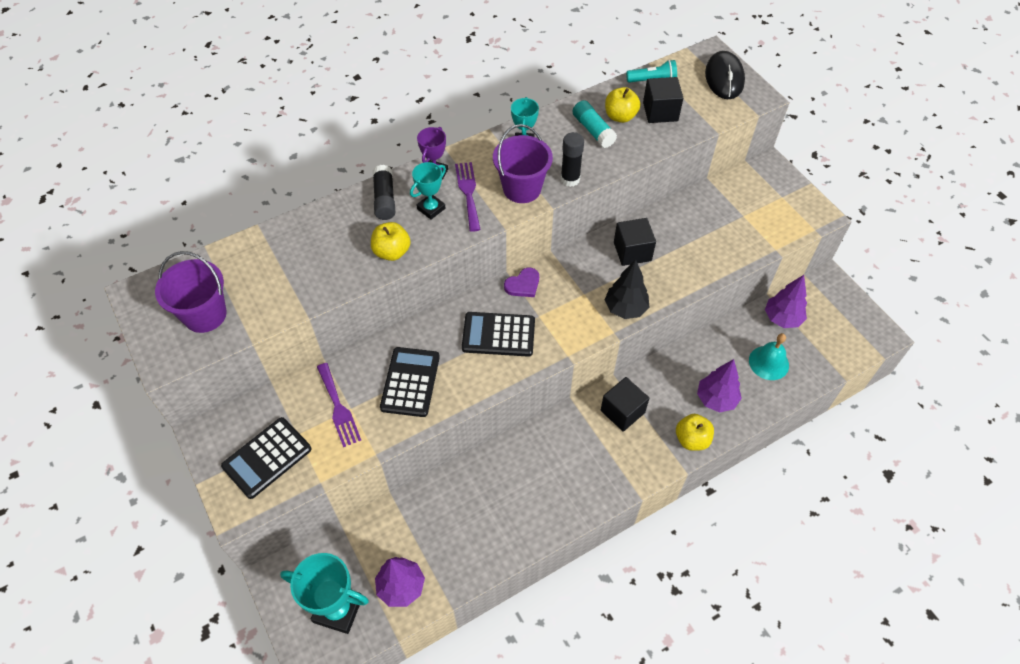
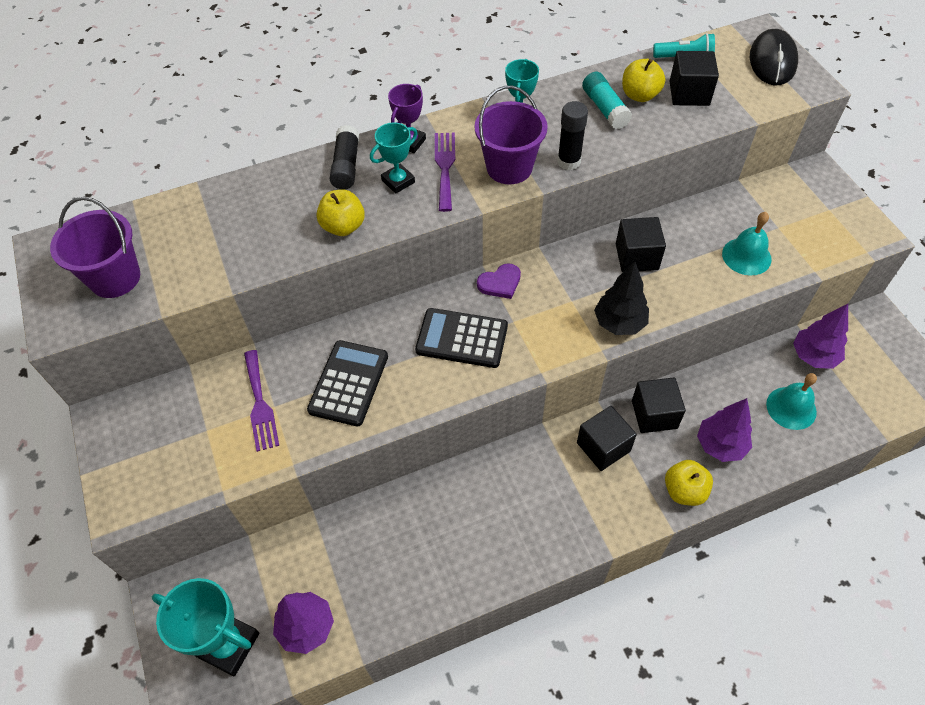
camera: 10 degrees right, 0 degrees up
black calculator [221,417,311,499] -> none
none -> black cube [632,377,686,433]
none -> turquoise bell [722,212,772,276]

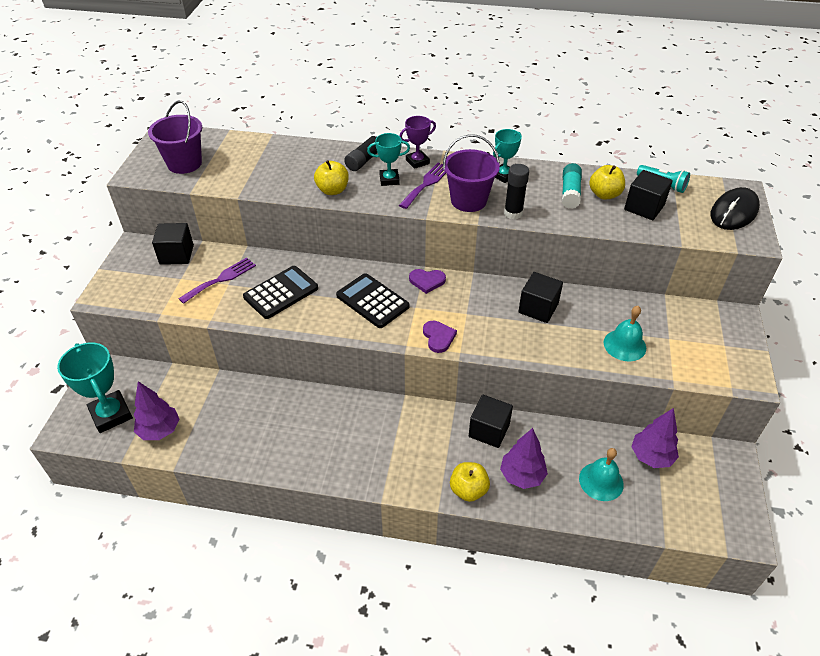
camera: 30 degrees right, 10 degrees down
purple fork [244,350,279,452] -> purple fork turned 150 degrees counterclockwise [178,257,256,304]
black cube [577,406,637,471] -> black cube moved to [152,223,194,265]
black tree [594,262,649,335] -> none
none -> purple heart [423,321,457,353]

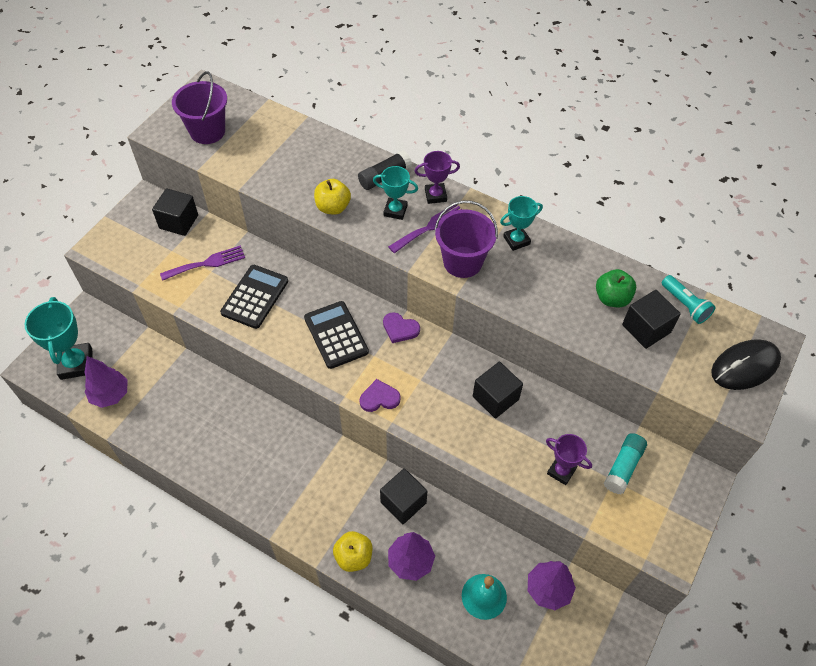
camera: 20 degrees right, 10 degrees up
black calculator [243,266,318,319] -> black calculator turned 45 degrees counterclockwise [220,265,288,329]
purple heart [423,321,457,353] -> purple heart turned 105 degrees counterclockwise [360,379,400,412]
black glue stick [504,164,529,220] -> none
turquoise glue stick [562,163,582,209] -> turquoise glue stick moved to [604,433,647,494]
yellow apple [589,165,625,200] -> green apple [596,269,636,307]
turquoise bell [604,306,646,362] -> purple trophy [546,434,592,485]

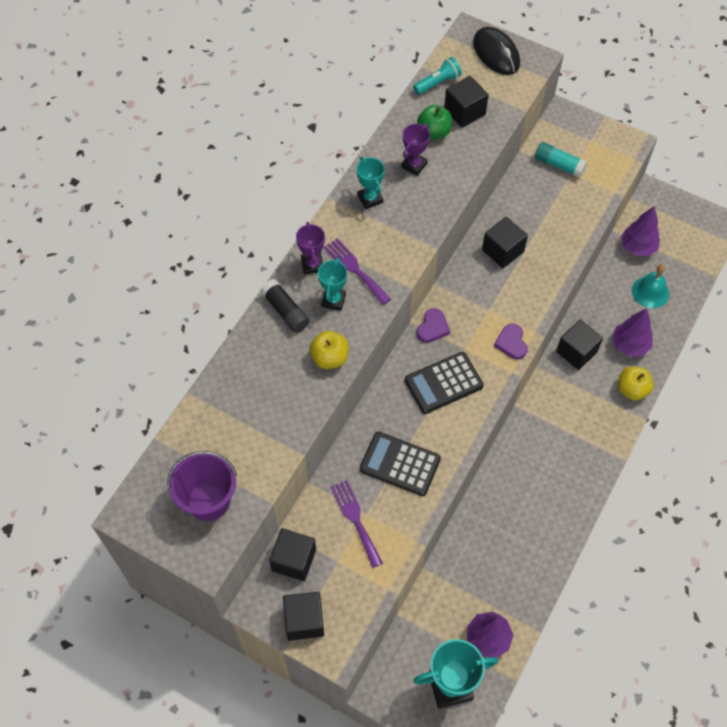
camera: 90 degrees left, 5 degrees up
purple bucket [434,201,498,278] -> none
purple trophy [546,434,592,485] -> purple trophy moved to [401,124,430,176]
none -> black cube [283,592,324,641]

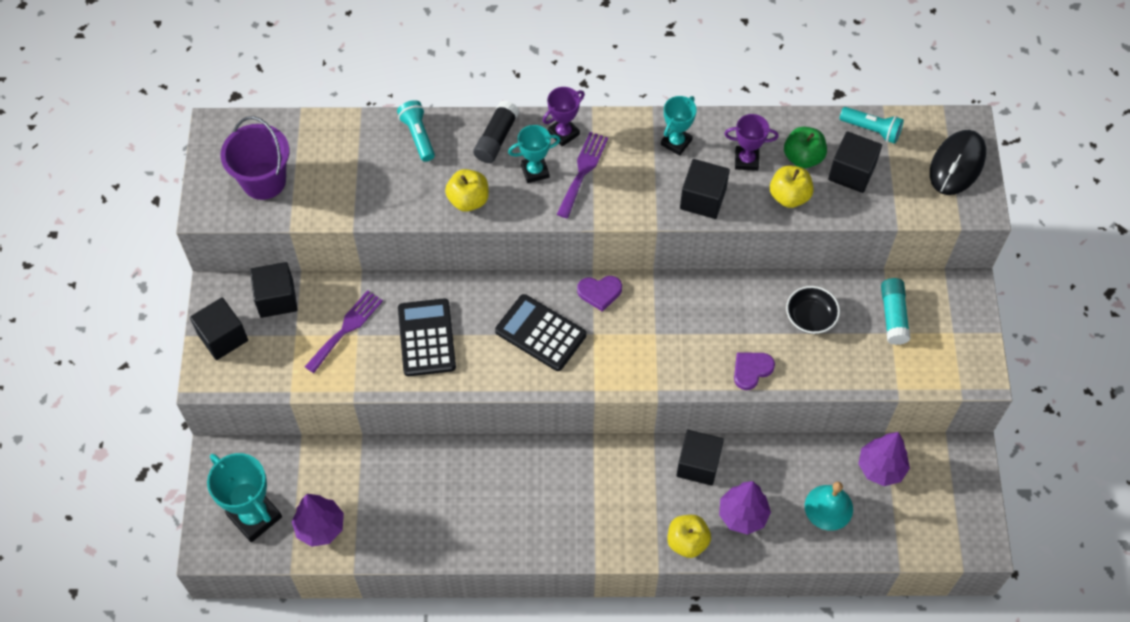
camera: 60 degrees right, 0 degrees up
black cube [482,217,528,268] -> black cube moved to [680,159,730,219]
purple heart [494,324,528,359] -> purple heart moved to [734,353,775,390]
none -> turquoise flashlight [397,100,435,162]
none -> yellow apple [770,166,814,208]
none -> black bowl [786,286,840,334]

